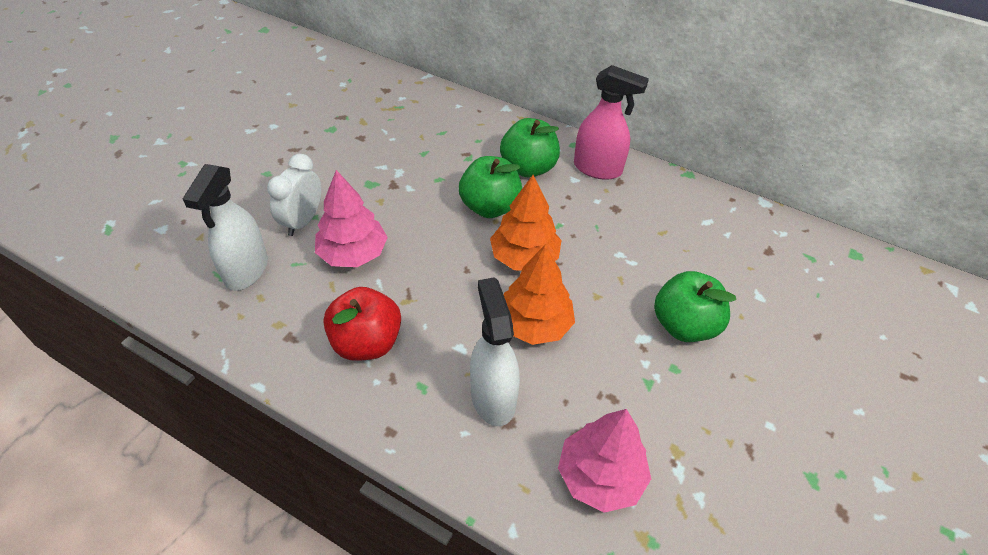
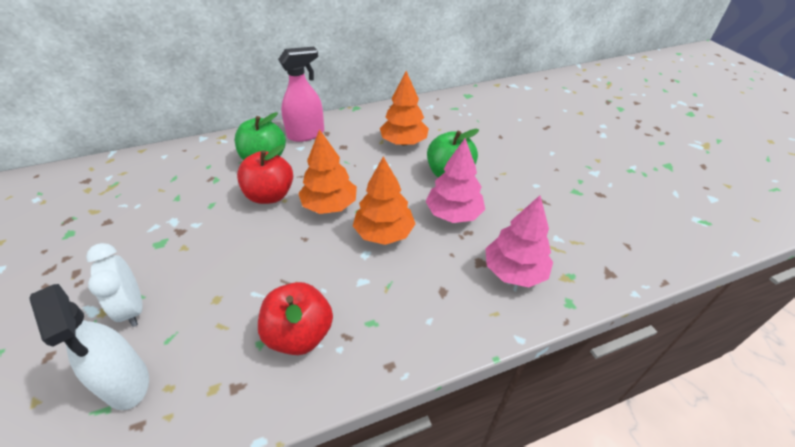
camera: 50 degrees left, 5 degrees down
pink tree [315,170,388,267] -> pink tree moved to [425,138,485,223]
green apple [459,156,522,218] -> red apple [237,145,293,204]
white spray bottle [470,277,520,426] -> none
none -> orange tree [380,71,429,146]

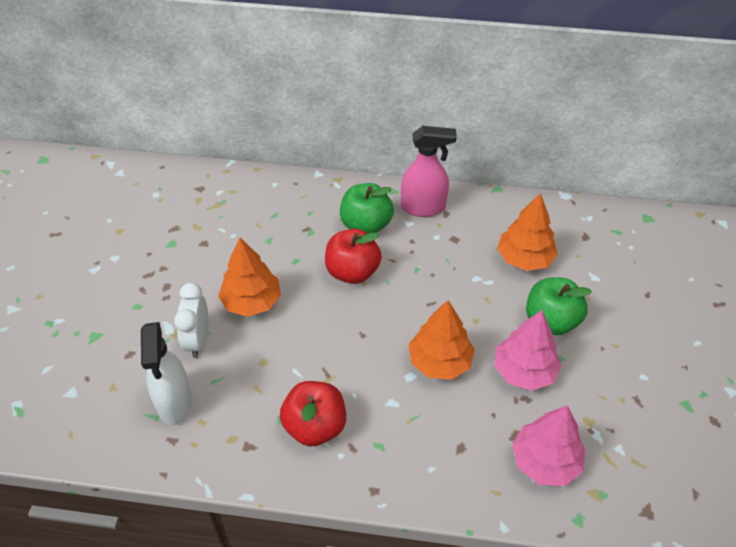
camera: 30 degrees right, 5 degrees up
orange tree [298,129,357,214] -> orange tree moved to [218,238,281,317]

